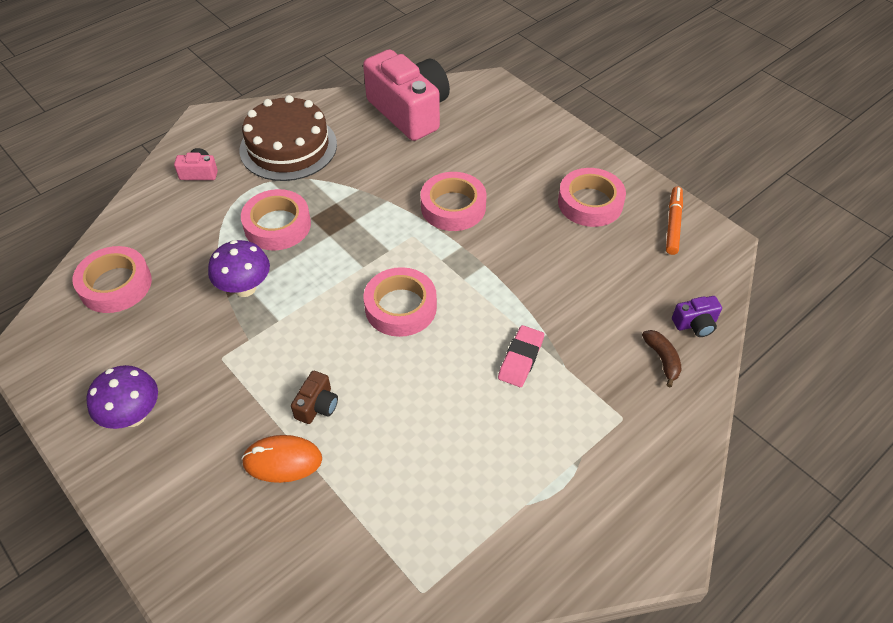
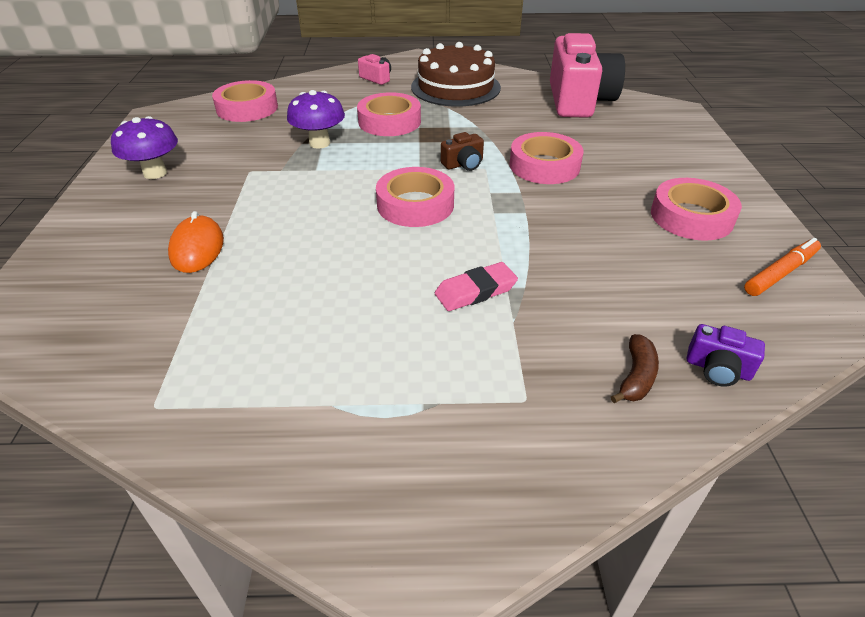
camera: 40 degrees right, 10 degrees down
orange mouse [241,435,322,483] -> orange mouse turned 45 degrees clockwise [168,211,224,273]
brown camera [291,371,338,424] -> brown camera moved to [441,132,484,171]

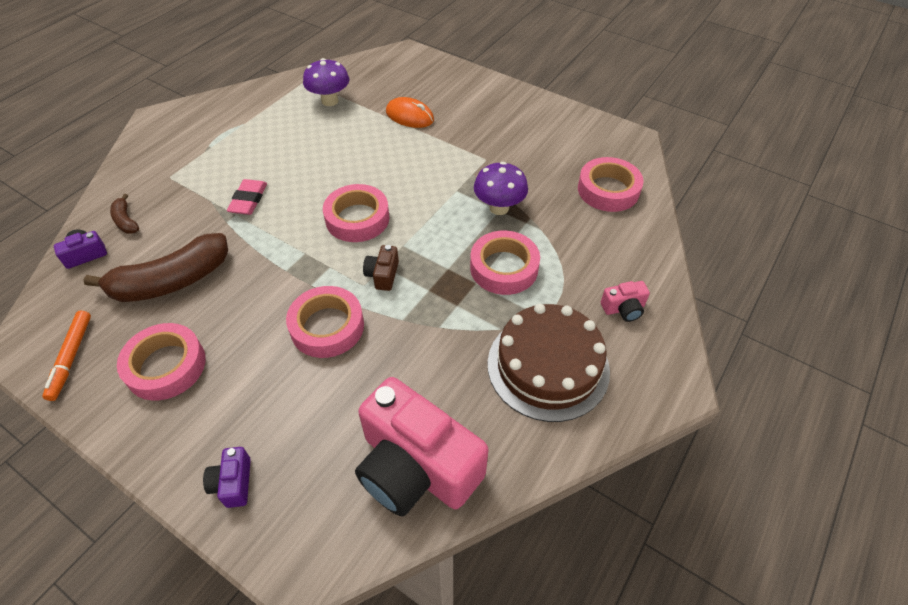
camera: 125 degrees right, 10 degrees up
purple mushroom [111,116,178,179] -> purple mushroom moved to [303,58,349,106]
none -> brown banana [83,233,228,302]
none -> purple camera [203,447,251,508]

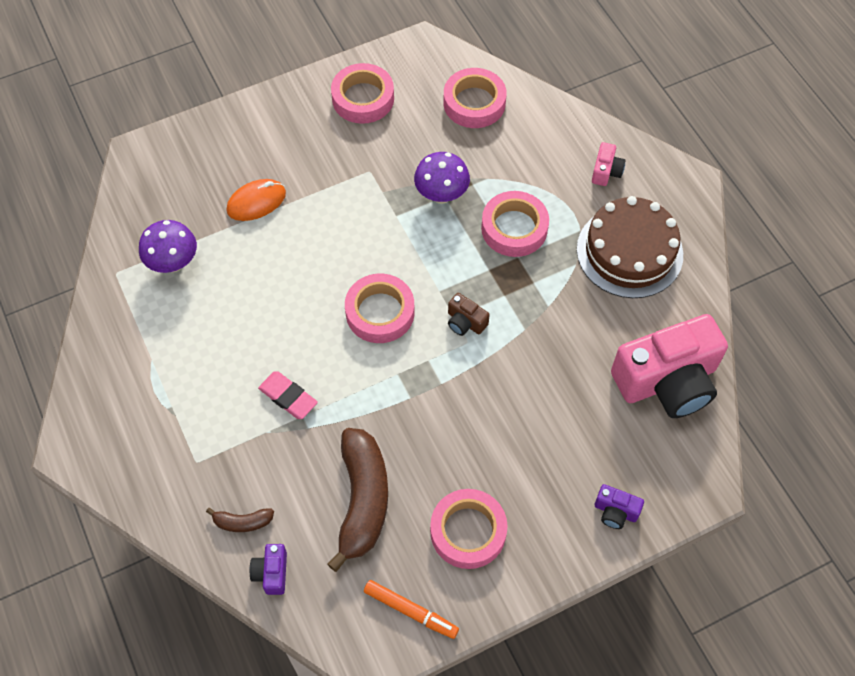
camera: 60 degrees left, 10 degrees up
pink tape [286,286,364,358] -> pink tape moved to [331,63,394,124]

